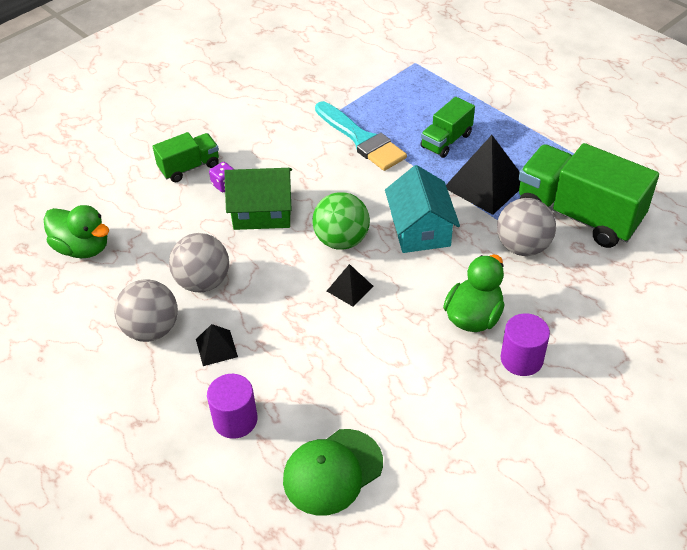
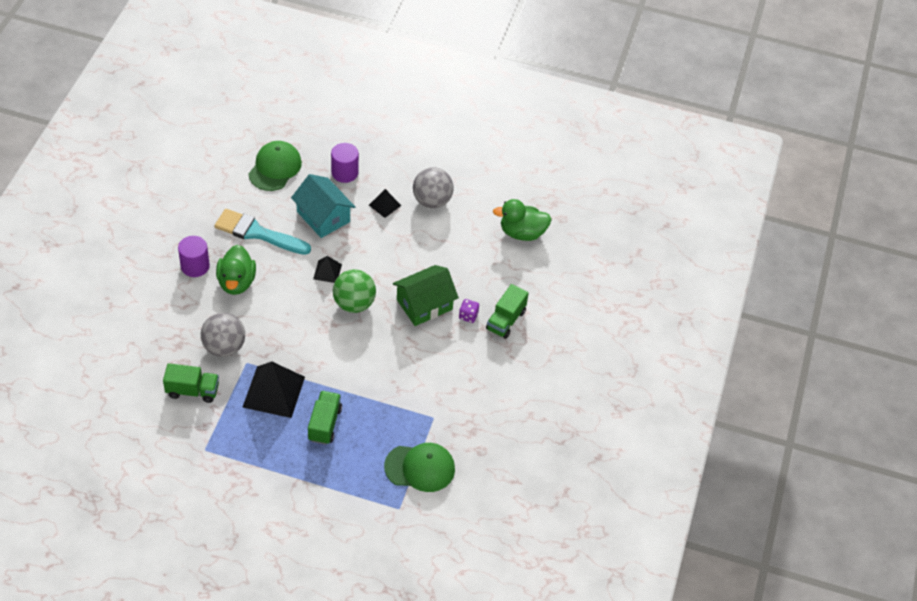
camera: 145 degrees right, 5 degrees up
grey ball [169,233,229,292] -> none
turquoise brush [315,101,407,171] -> turquoise brush moved to [214,209,311,255]
turquoise house [385,165,460,253] -> turquoise house moved to [291,174,355,238]
green truck [519,143,659,248] -> green truck [163,363,219,403], size x0.52
none -> green cap [384,443,455,492]

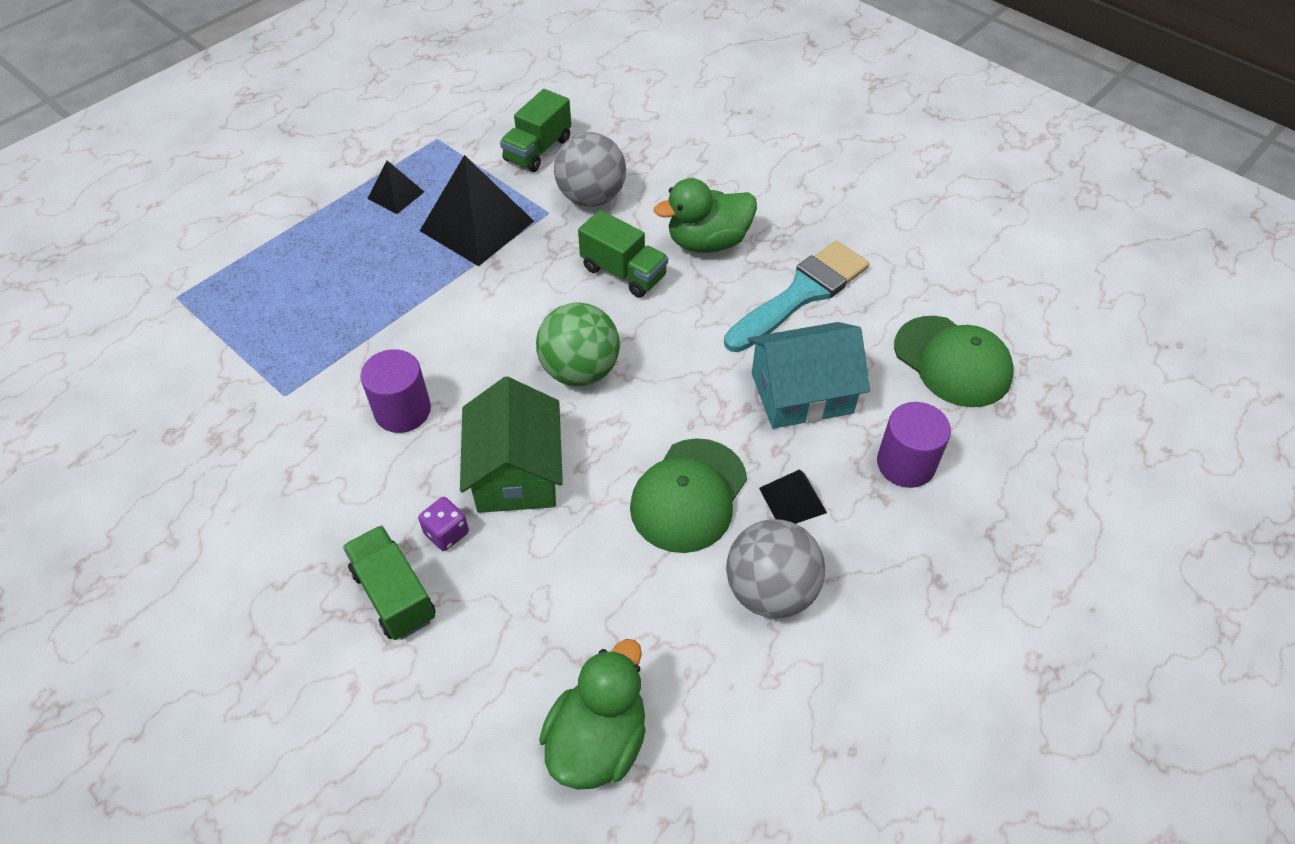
camera: 120 degrees right, 0 degrees up
purple cylinder [178,236,210,277] -> purple cylinder moved to [360,349,431,433]
green duck [216,245,256,295] -> green duck turned 45 degrees counterclockwise [654,178,757,253]
green truck [308,391,342,445] -> green truck moved to [578,210,668,298]
black pyramid [313,256,342,283] -> black pyramid moved to [367,161,424,214]
green cap [384,443,455,492] -> green cap moved to [630,438,747,553]

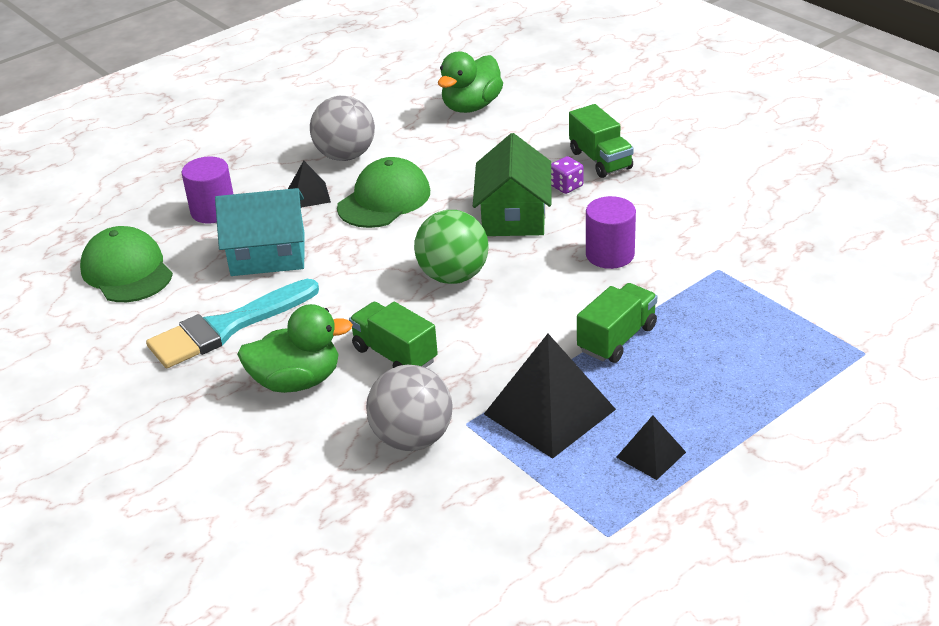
camera: 170 degrees left, 15 degrees down
green truck [500,89,571,172] -> green truck moved to [577,283,657,363]

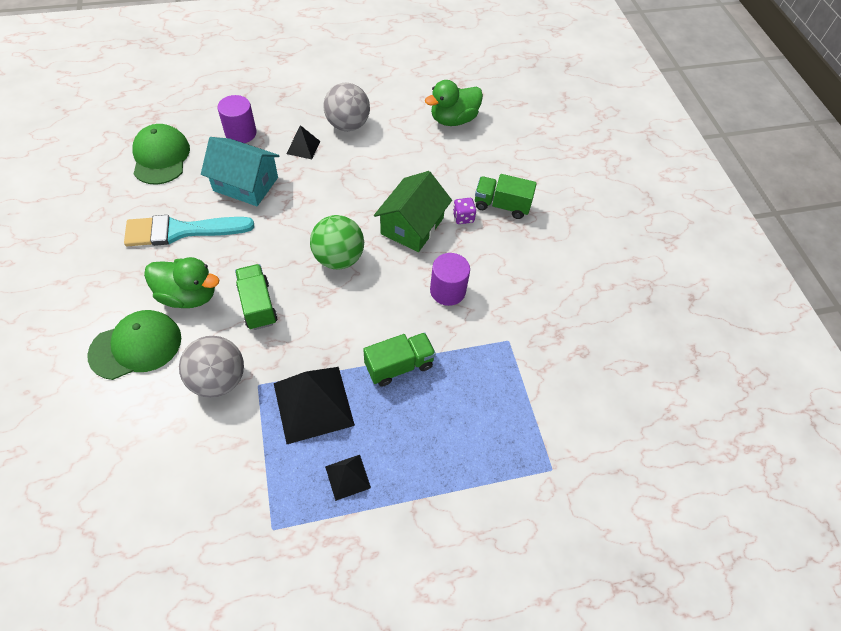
camera: 20 degrees right, 20 degrees up
green cap [337,157,430,228] -> green cap moved to [87,310,181,380]
green truck [569,104,634,178] -> green truck turned 105 degrees clockwise [475,174,537,219]

